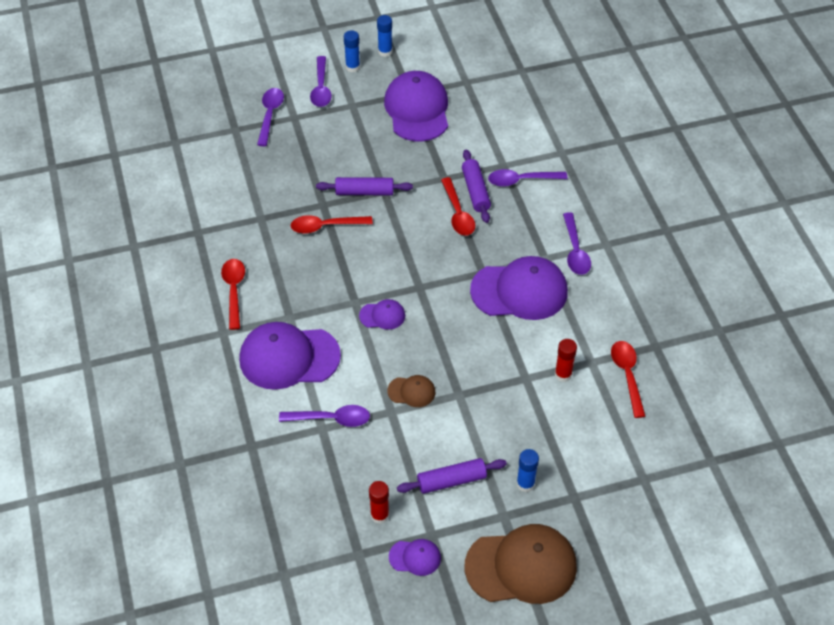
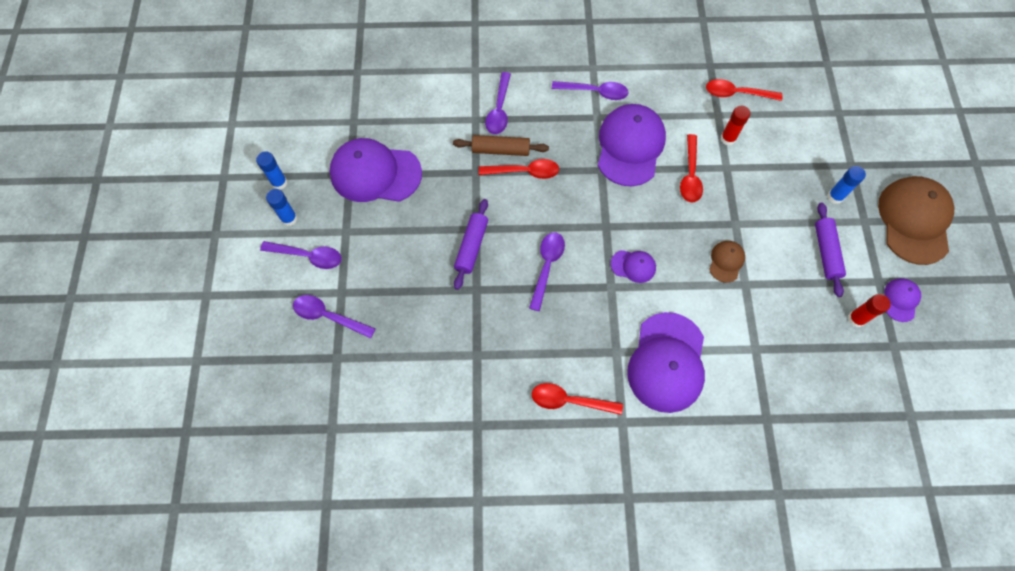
camera: 75 degrees left, 15 degrees up
purple spoon [279,405,370,427] -> purple spoon moved to [529,232,565,311]
red spoon [291,215,373,234] -> red spoon moved to [680,134,703,203]
purple cap [359,299,405,330] -> purple cap turned 90 degrees clockwise [611,250,656,283]
purple rolling pin [462,149,491,223] -> brown rolling pin [453,135,549,156]

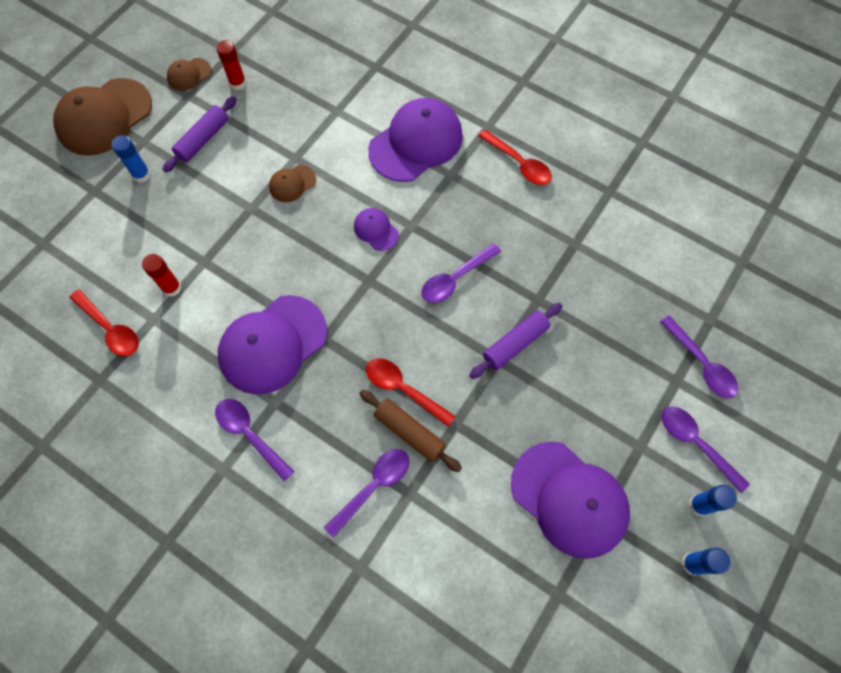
camera: 145 degrees left, 0 degrees up
red spoon [680,134,703,203] -> none
purple cap [884,279,921,322] -> brown cap [167,58,211,91]

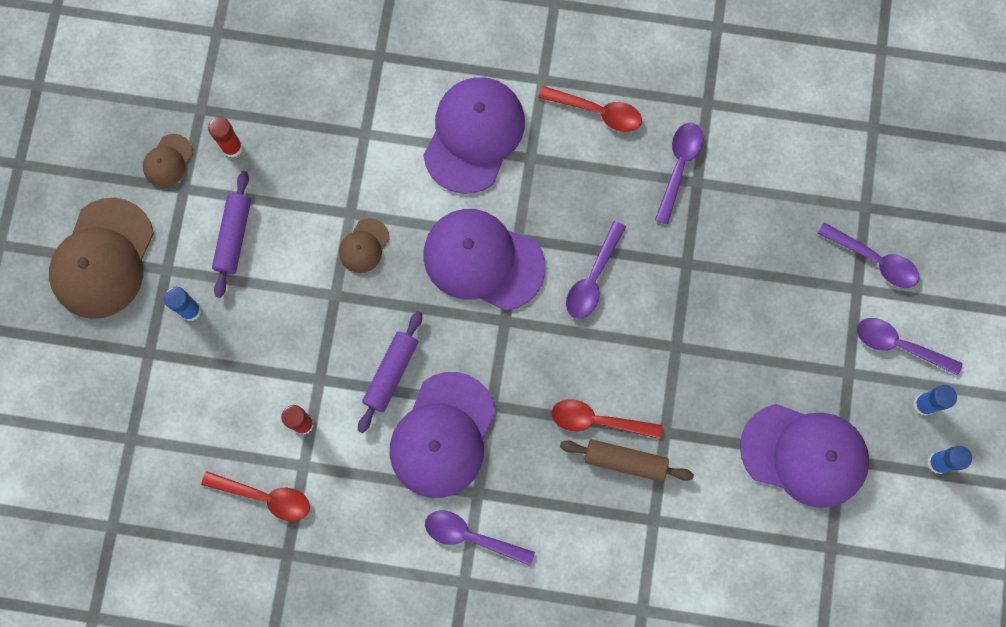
camera: 25 degrees left, 10 degrees up
purple spoon [324,449,410,538] -> purple spoon moved to [655,123,704,224]
purple cap [354,208,399,251] -> purple cap [423,209,546,311], size x2.14
purple rolling pin [469,303,562,379] -> purple rolling pin moved to [358,311,422,433]

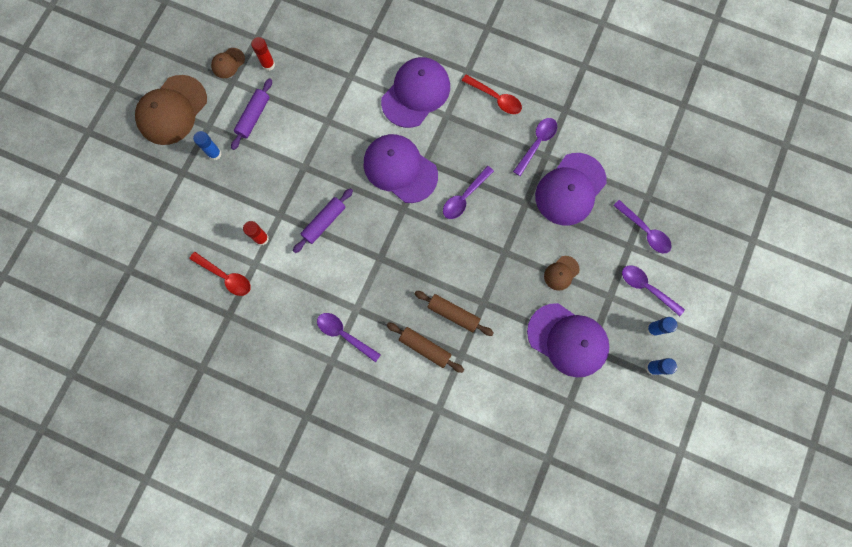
camera: 15 degrees right, 0 degrees up
brown cap [339,218,390,273] -> brown cap moved to [544,256,580,291]
purple cap [390,372,496,498] -> purple cap moved to [535,153,607,225]
red spoon [551,399,663,439] -> none
none -> brown rolling pin [387,322,464,373]

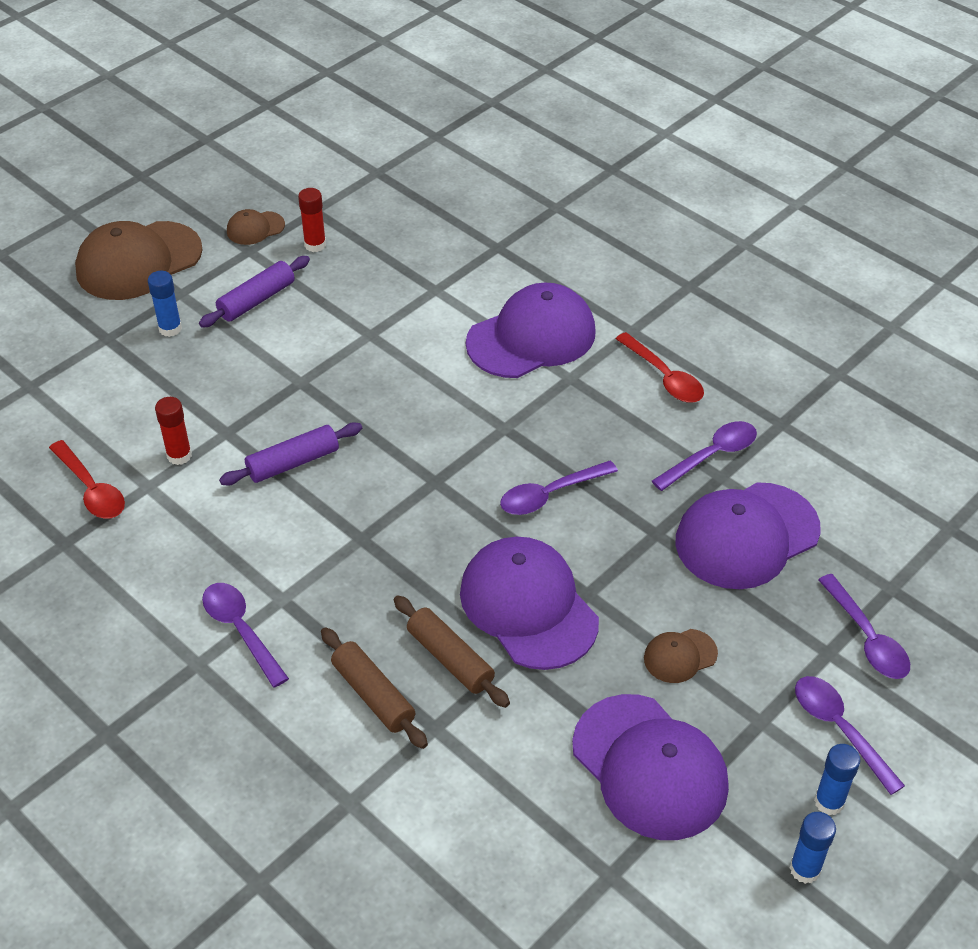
camera: 20 degrees right, 30 degrees down
purple cap [364,134,438,203] -> purple cap moved to [460,537,599,670]

